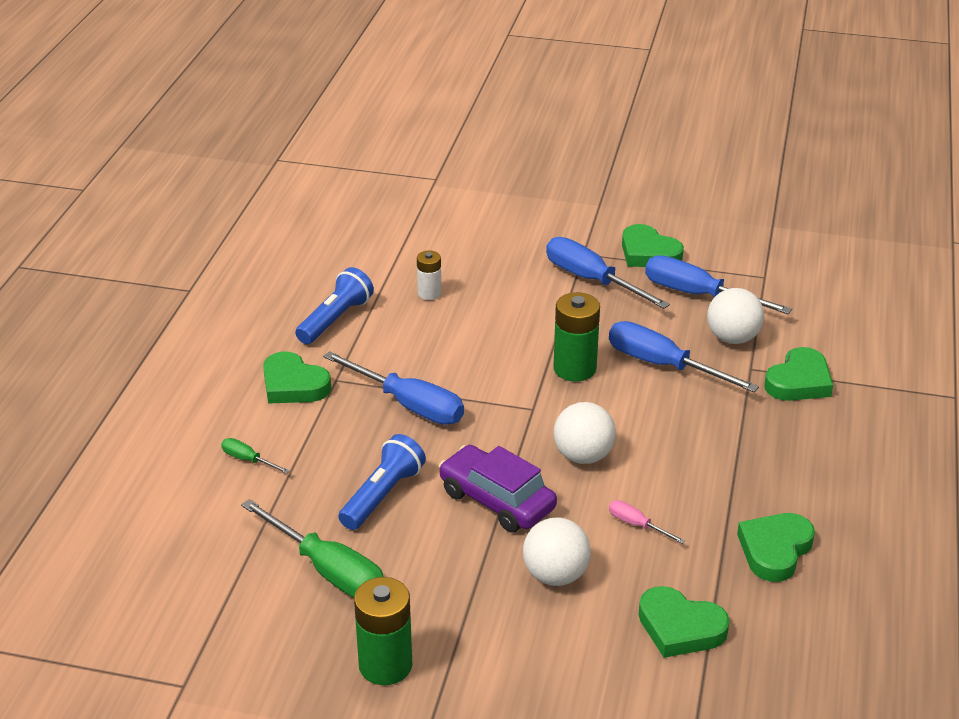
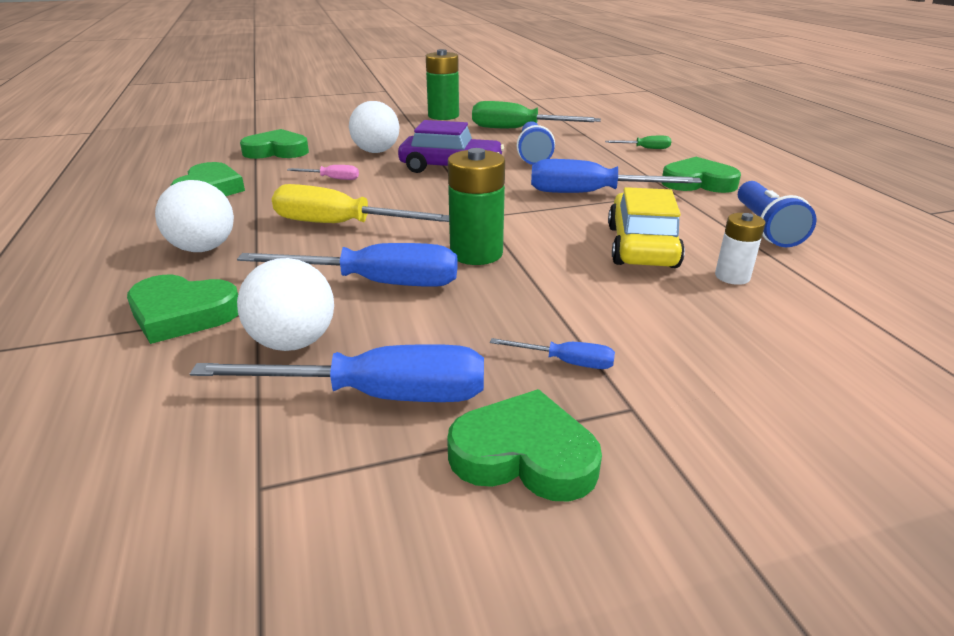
camera: 150 degrees right, 5 degrees down
blue screwdriver [546,237,670,309] -> blue screwdriver [490,338,615,369], size x0.47
white ball [554,402,616,464] -> white ball moved to [155,180,234,252]
green heart [764,347,833,401] -> green heart turned 90 degrees counterclockwise [127,275,238,344]
none -> yellow screwdriver [272,184,449,223]
none -> yellow car [608,187,685,268]

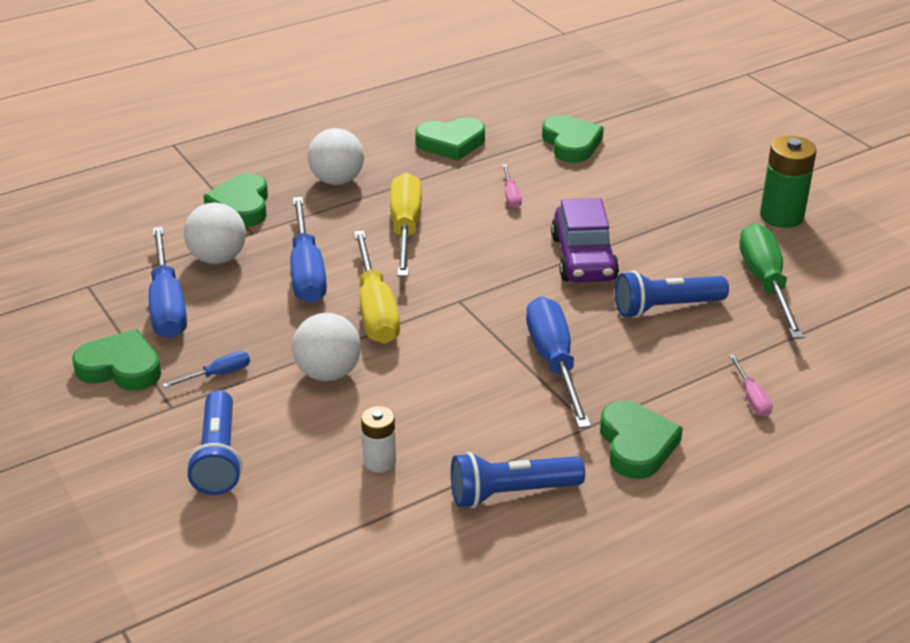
camera: 75 degrees right, 5 degrees up
white ball [349,101,399,153] -> white ball moved to [292,313,361,381]
green heart [447,389,602,502] -> green heart turned 75 degrees counterclockwise [72,329,161,391]
green battery [448,148,505,265] -> yellow screwdriver [354,230,400,344]
blue screwdriver [490,338,615,369] -> blue screwdriver turned 120 degrees counterclockwise [162,351,250,388]
green screwdriver [605,136,671,149] -> pink screwdriver [729,355,772,417]
yellow car [608,187,685,268] -> none
none -> blue flashlight [186,390,242,495]

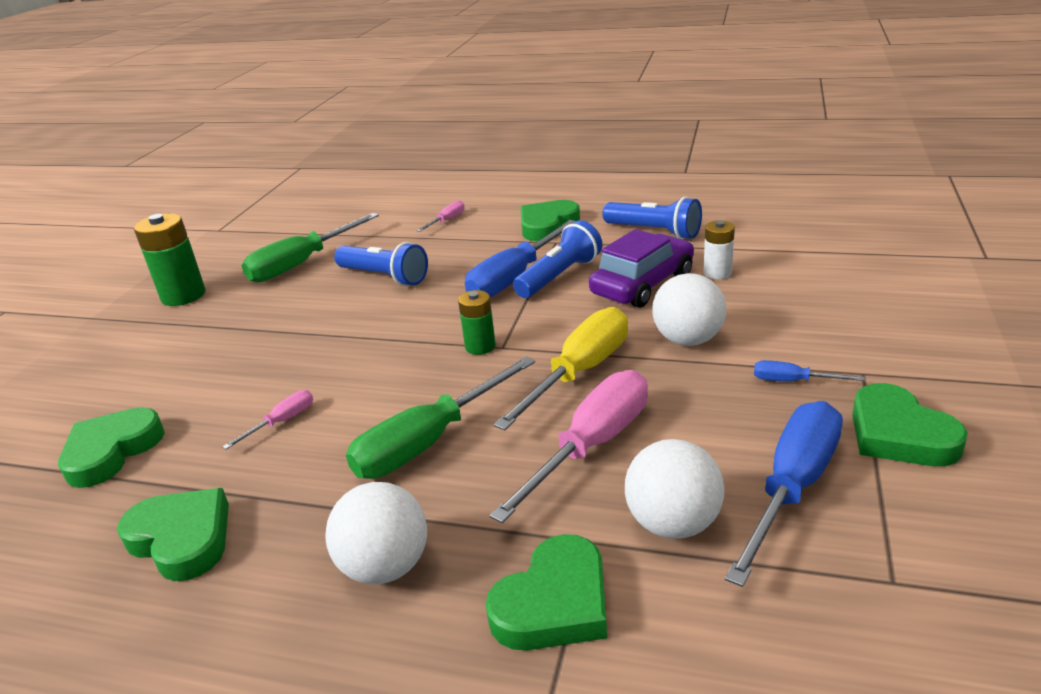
camera: 130 degrees left, 5 degrees down
blue flashlight [186,390,242,495] -> blue flashlight moved to [513,220,602,298]
blue screwdriver [290,197,327,303] -> pink screwdriver [489,370,648,523]
yellow screwdriver [390,173,422,277] -> green screwdriver [346,356,535,479]
purple car [551,198,619,282] -> purple car moved to [589,229,694,308]
none -> green battery [458,290,496,355]

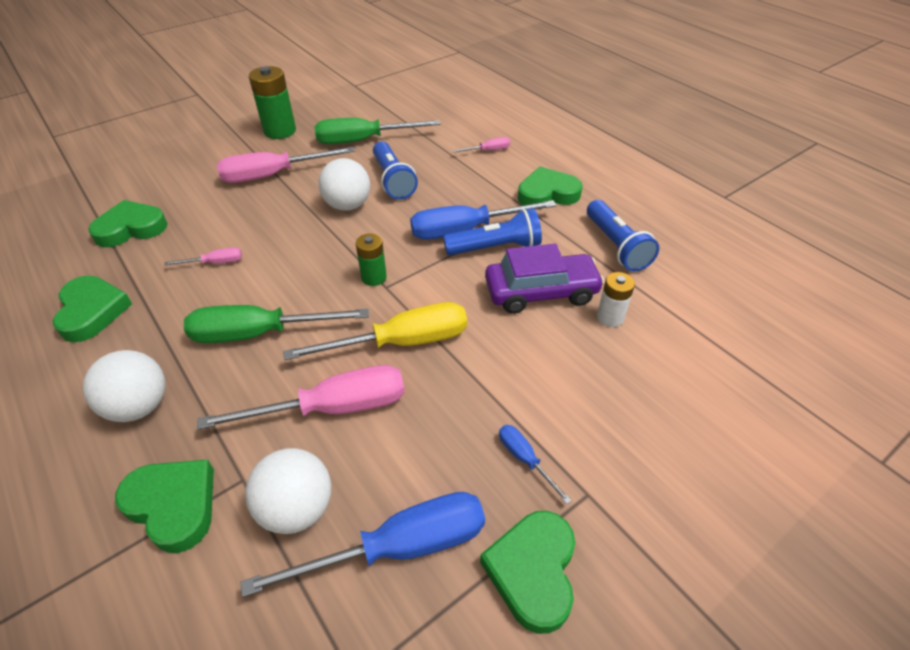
camera: 35 degrees right, 15 degrees up
green heart [486,534,607,651] -> green heart turned 135 degrees counterclockwise [115,459,214,553]
white ball [652,273,726,346] -> white ball moved to [318,158,370,211]
none -> pink screwdriver [217,147,355,183]

